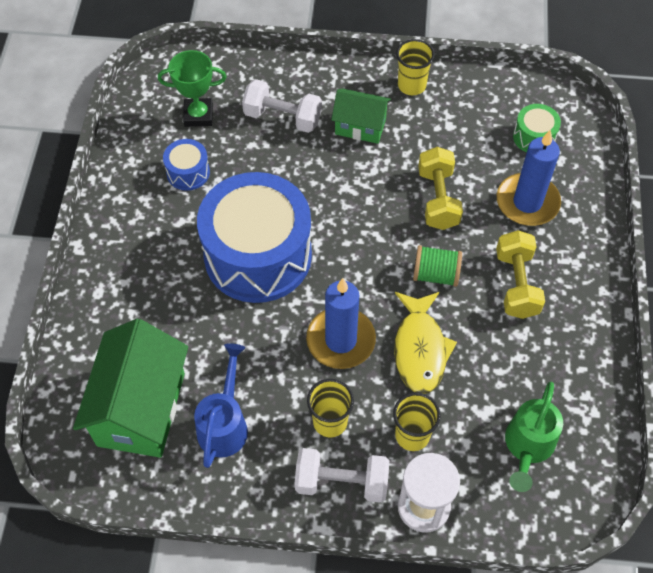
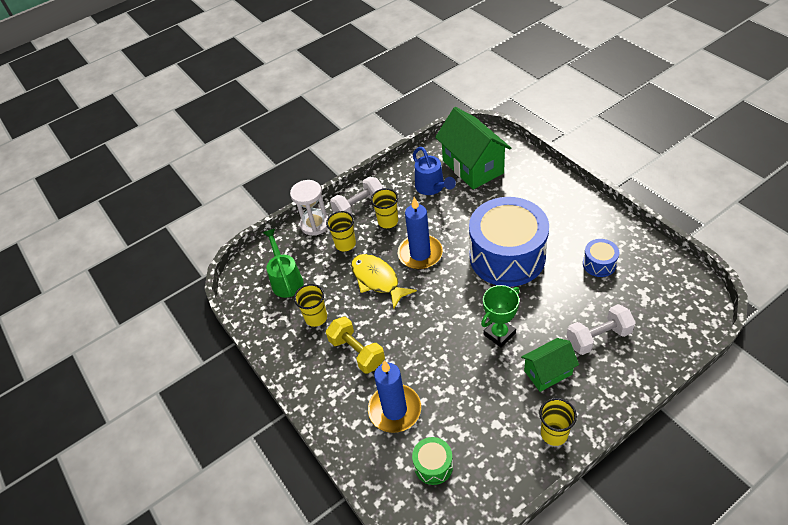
camera: 145 degrees right, 10 degrees down
green trophy [158,50,227,127] -> green trophy moved to [481,285,520,347]
green spool [413,245,462,287] -> none
yellow dumbbell [418,147,463,230] -> none
none -> yellow cup [294,284,327,327]

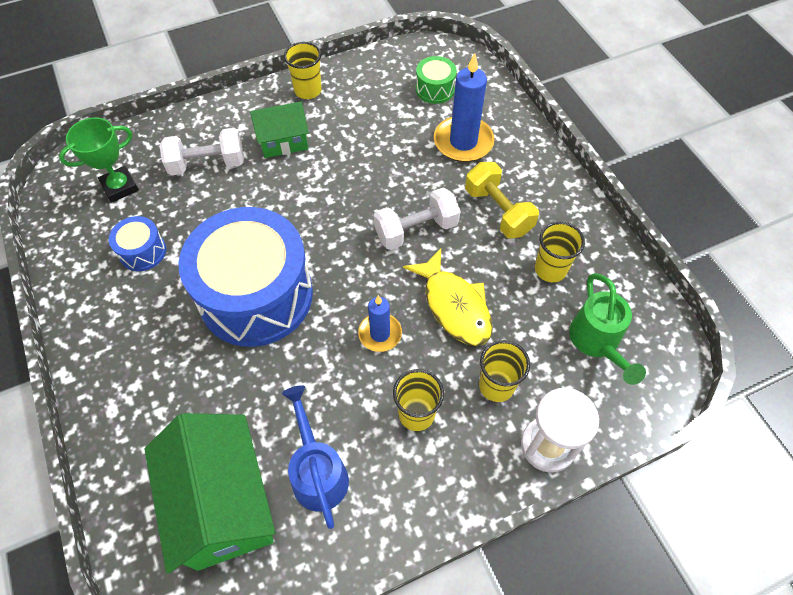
camera: 175 degrees left, 10 degrees up
white dumbbell [330,177,383,214] -> white dumbbell moved to [374,188,461,250]
blue candle [398,197,443,269] -> blue candle [358,295,402,352], size x0.61
green trophy [481,285,520,347] -> green trophy moved to [59,117,139,203]

